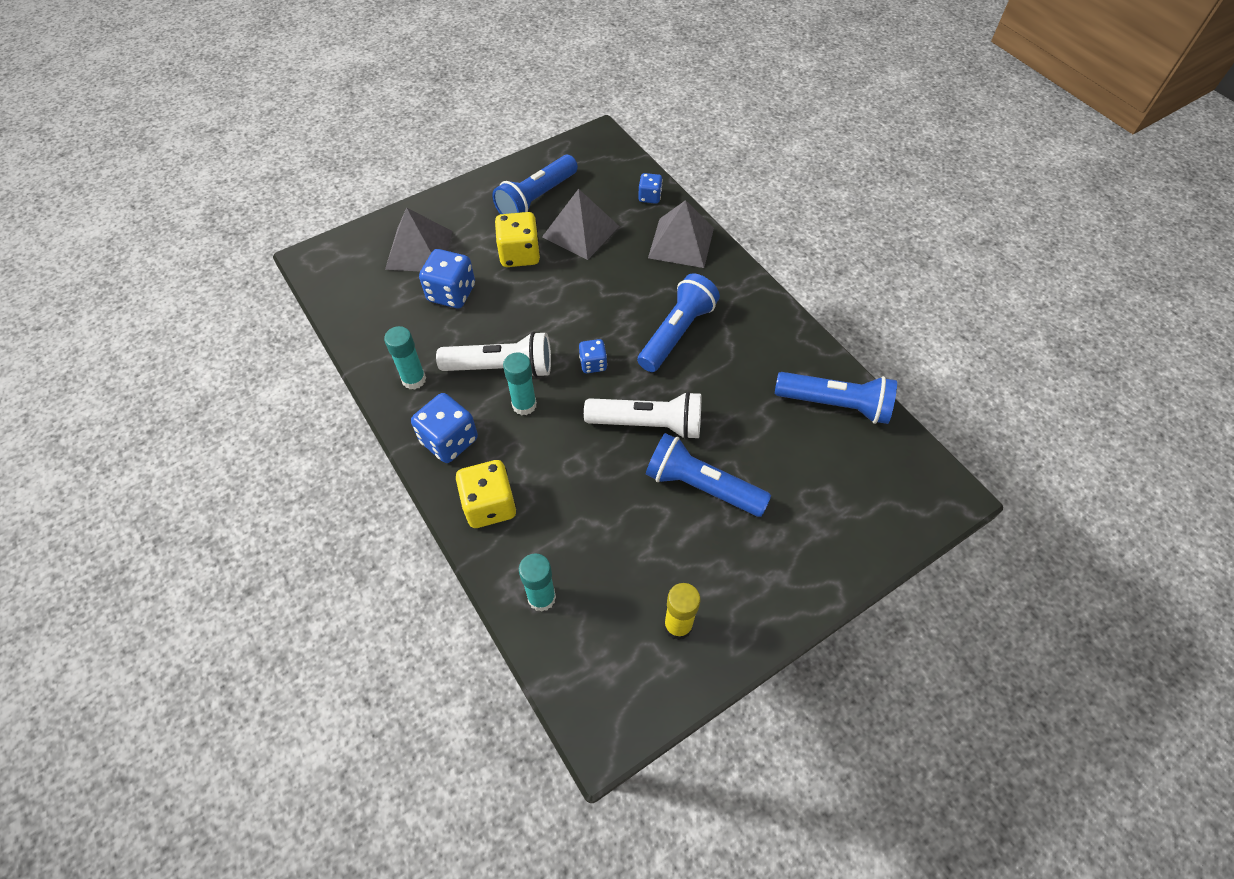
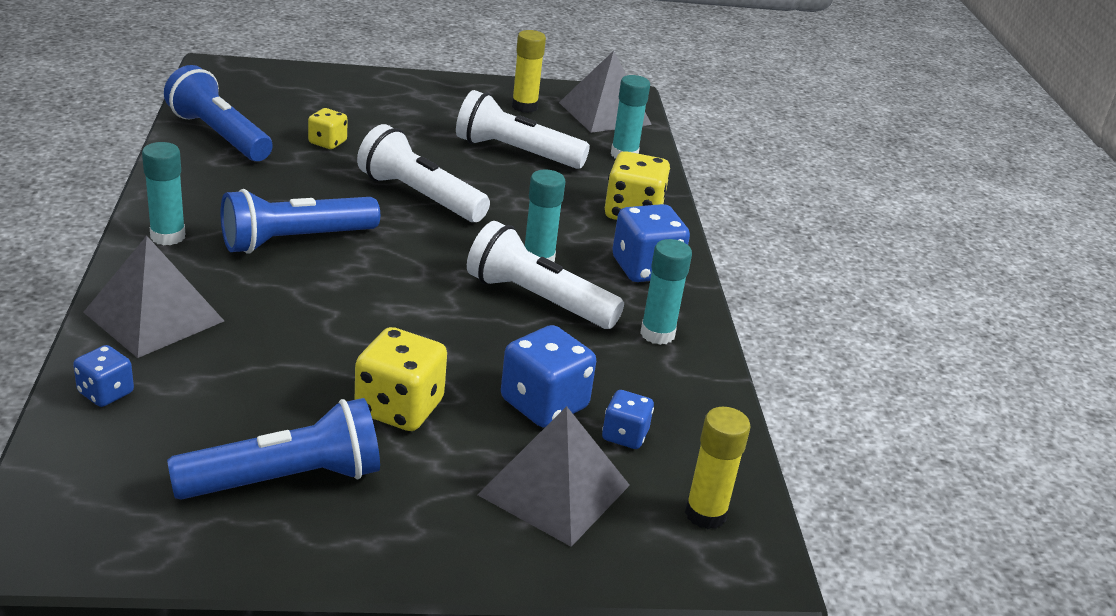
camera: 155 degrees left, 25 degrees down
grey pyramid [542,189,619,260] -> grey pyramid moved to [559,51,652,133]
blue dice [579,339,607,373] -> blue dice moved to [602,390,654,449]
blue flashlight [646,433,771,517] -> none
none -> turquoise glue stick [142,142,185,245]
none -> yellow dice [308,108,347,149]
none -> white flashlight [456,90,590,169]
none -> yellow glue stick [685,407,751,529]

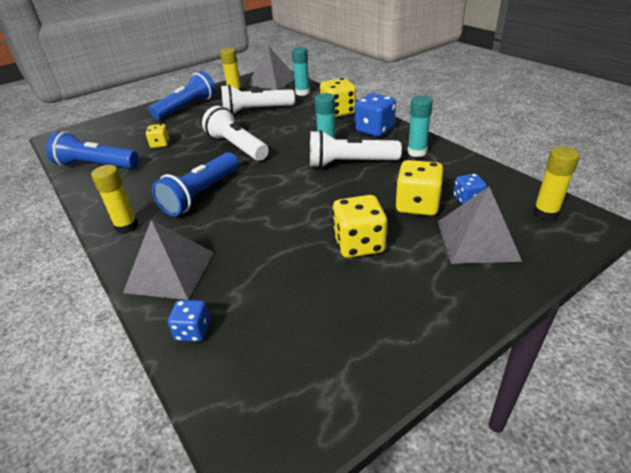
camera: 25 degrees left, 5 degrees up
turquoise glue stick [142,142,185,245] -> yellow glue stick [91,165,138,234]
blue flashlight [167,398,380,500] -> blue flashlight moved to [149,71,216,120]
white flashlight [357,124,490,222] -> white flashlight turned 45 degrees clockwise [202,106,269,161]
blue dice [501,325,596,427] -> yellow dice [395,160,444,216]

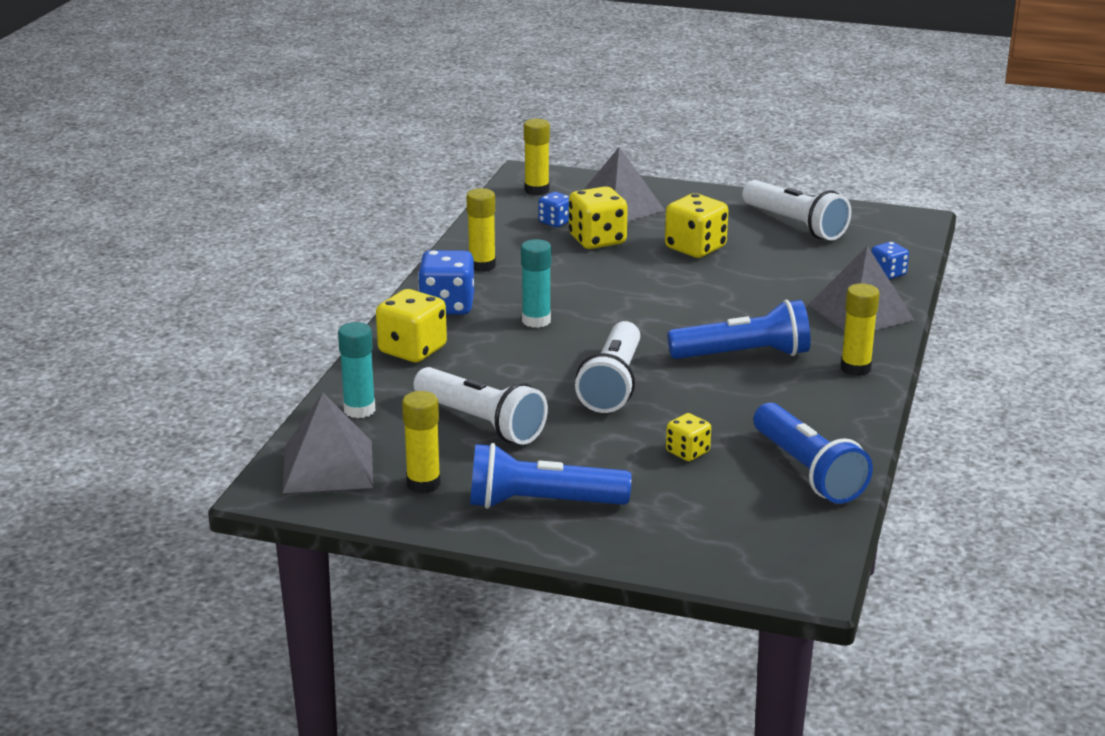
camera: 130 degrees left, 10 degrees down
white flashlight [310,130,402,168] -> white flashlight moved to [742,180,851,240]
turquoise glue stick [407,96,433,157] -> yellow glue stick [466,188,496,272]

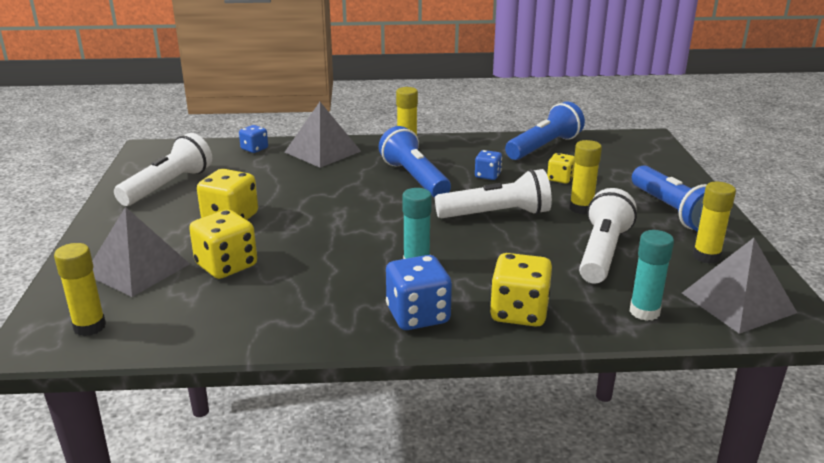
camera: 110 degrees left, 0 degrees up
yellow glue stick [466,188,496,272] -> yellow glue stick moved to [570,140,602,214]
blue dice [538,192,569,227] -> blue dice moved to [475,150,502,180]

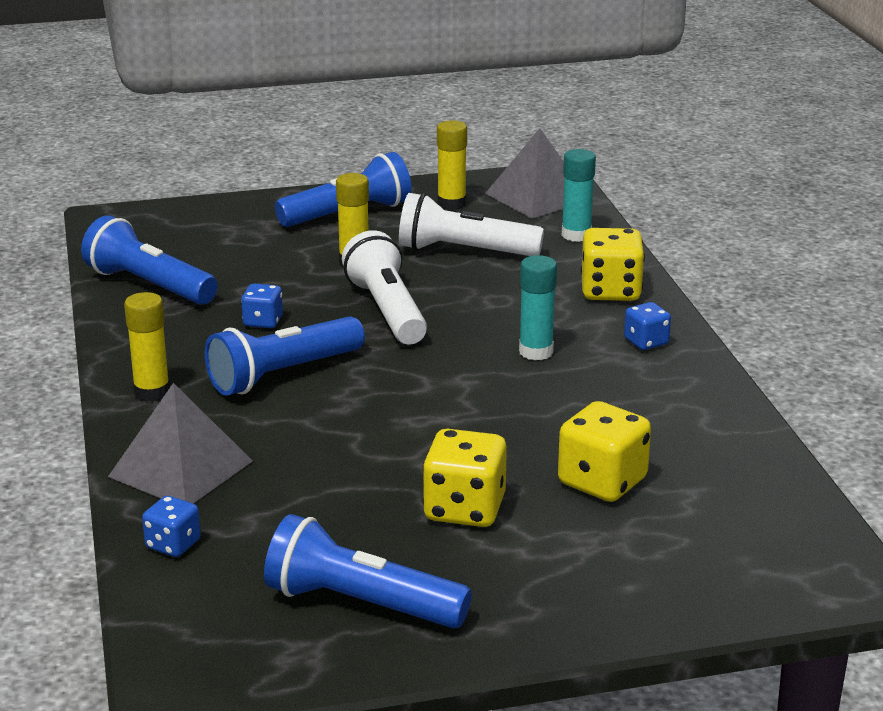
camera: 100 degrees left, 0 degrees up
yellow glue stick [54,243,106,336] -> none
grey pyramid [92,207,190,297] -> none
white flashlight [114,133,212,206] -> blue flashlight [264,514,472,629]
blue dice [386,255,452,330] -> blue dice [624,302,671,350], size x0.58
yellow dice [547,153,575,184] -> none

